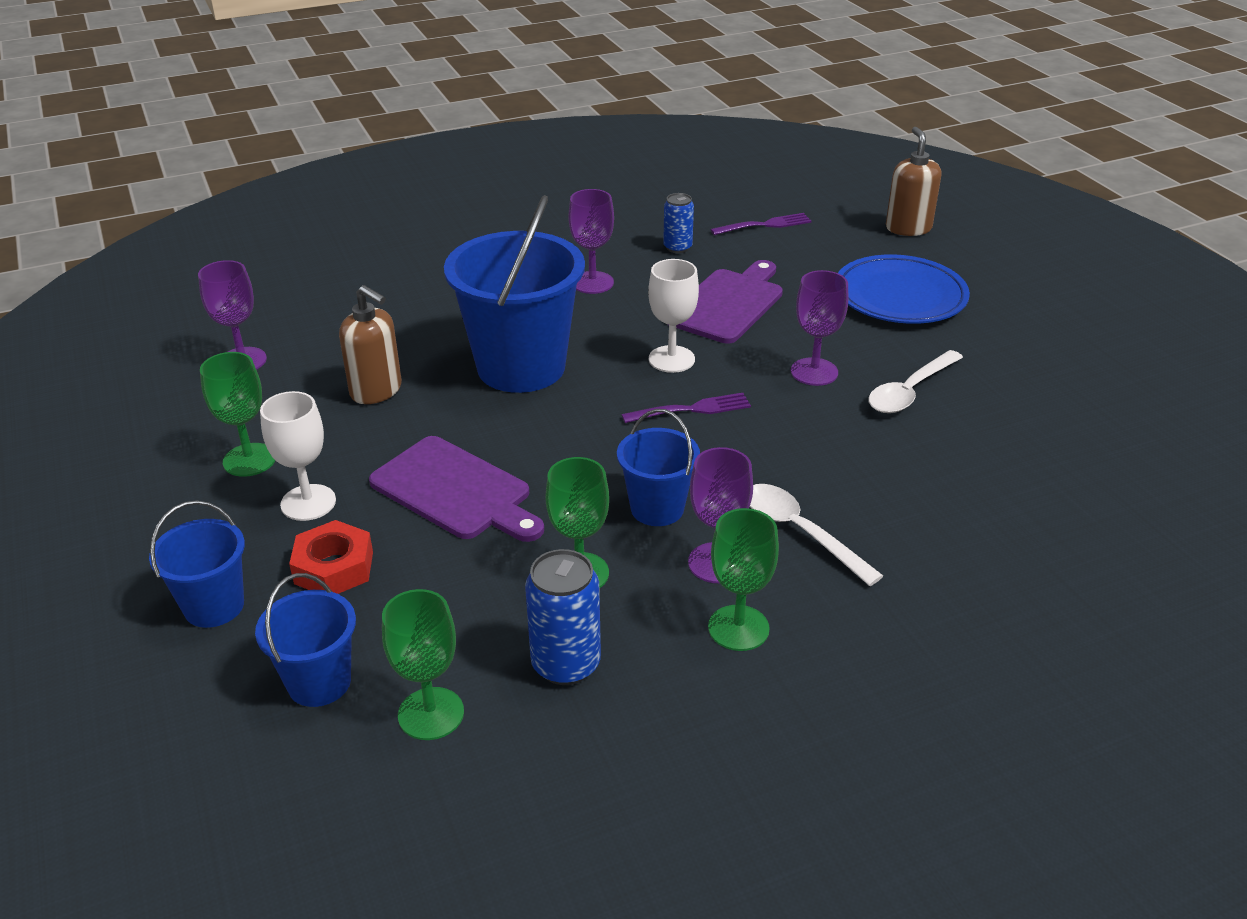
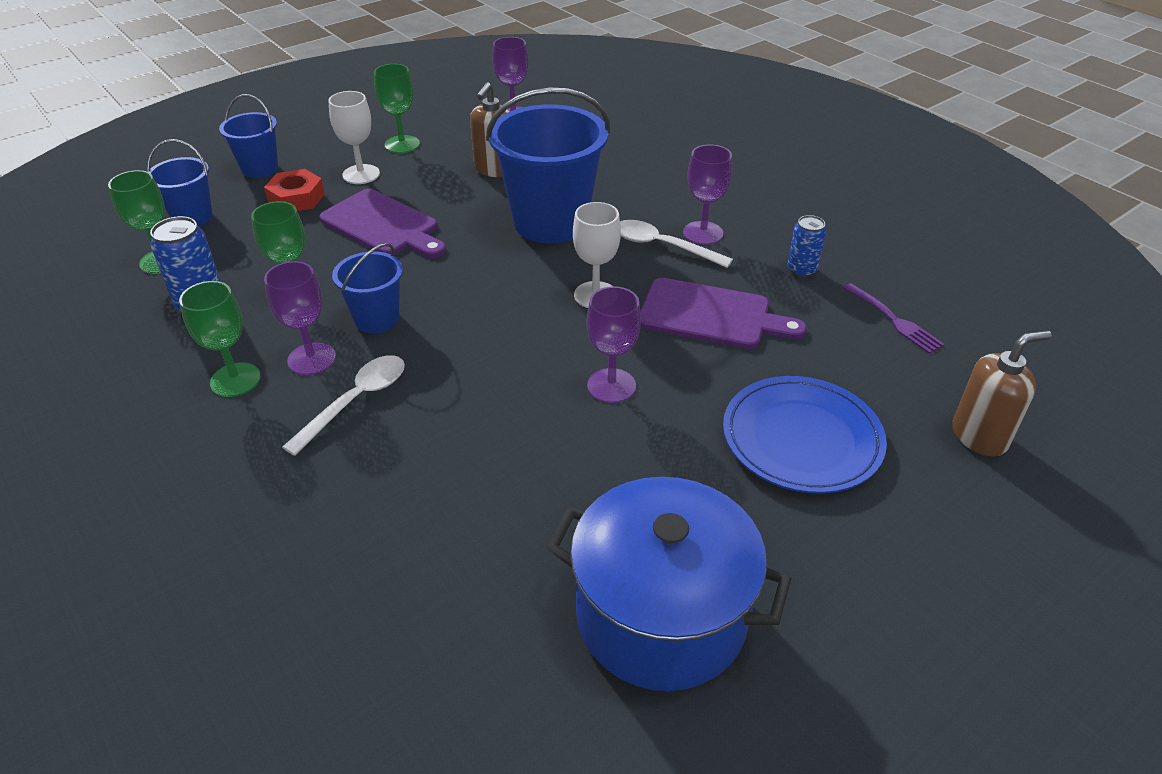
camera: 75 degrees right, 5 degrees up
purple cutting board [369,436,544,542] -> purple cutting board turned 75 degrees counterclockwise [319,189,446,258]
purple fork [622,393,751,423] -> none
white spoon [868,350,963,413] -> white spoon moved to [620,220,733,268]
none -> blue pot [547,477,791,691]

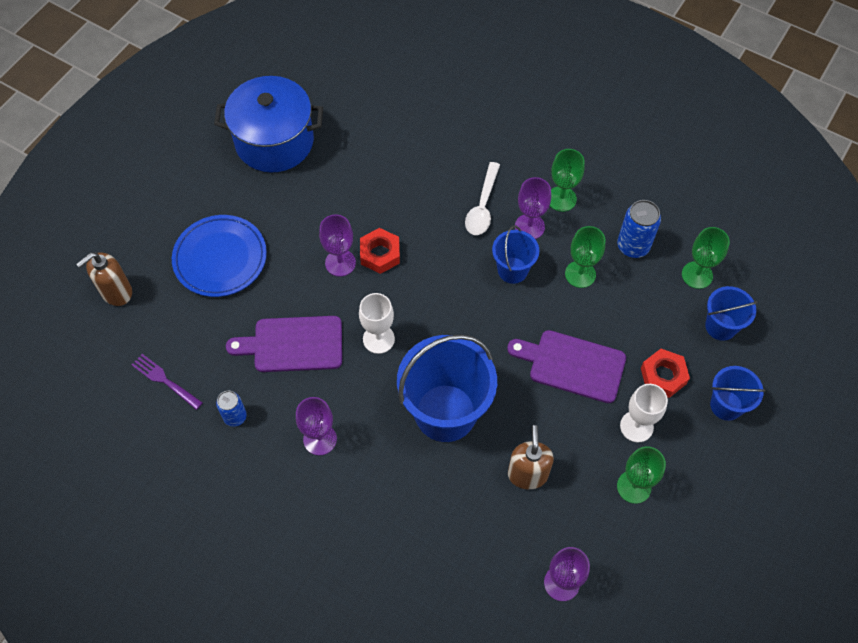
camera: 160 degrees right, 20 degrees up
white spoon [620,220,733,268] -> none
none -> red nut [360,228,400,274]

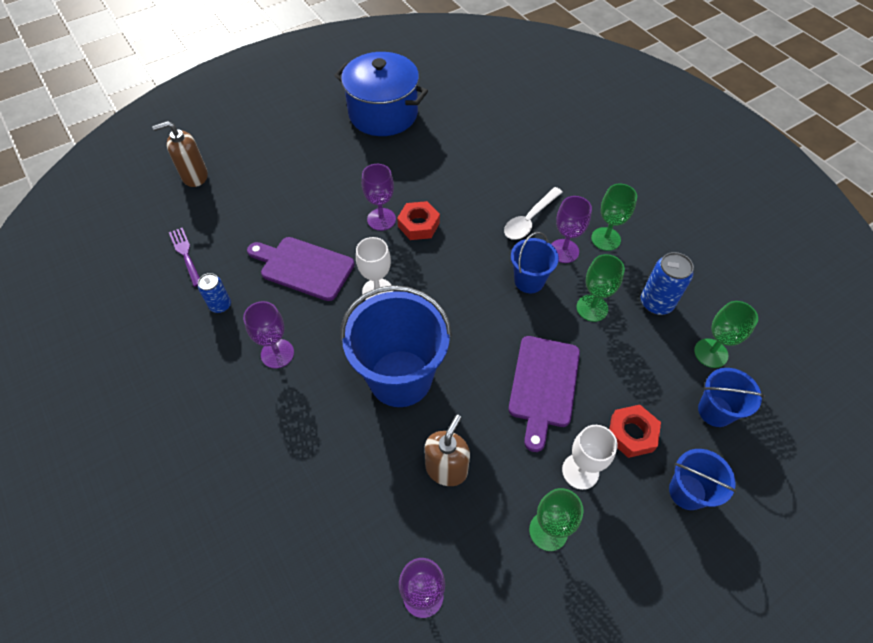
camera: 25 degrees right, 5 degrees down
blue plate [172,215,267,297] -> none
purple cutting board [507,330,626,403] -> purple cutting board turned 120 degrees counterclockwise [508,336,580,452]

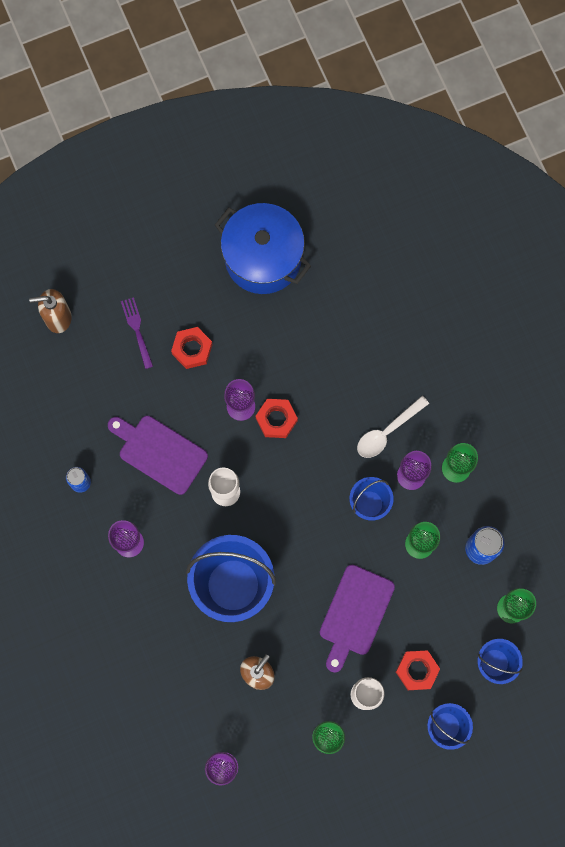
camera: 10 degrees right, 20 degrees up
purple fork [169,228,200,287] -> purple fork moved to [121,297,153,369]
none -> red nut [171,327,213,369]

